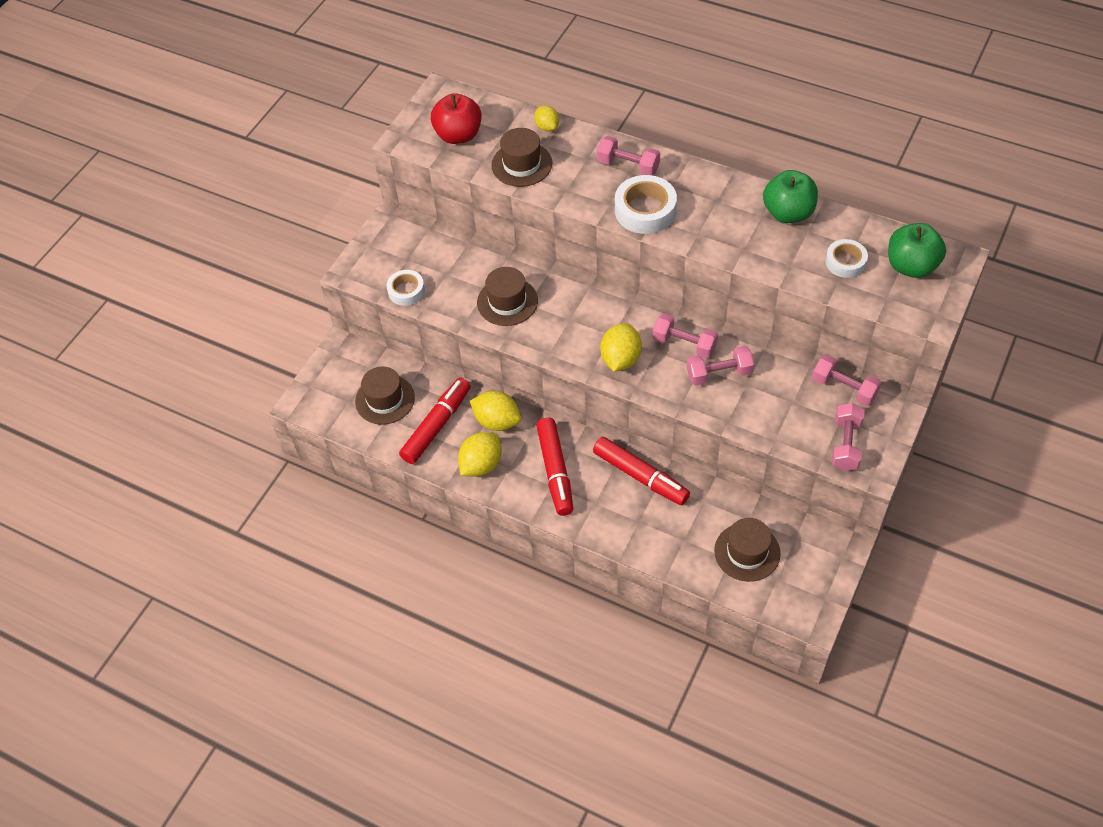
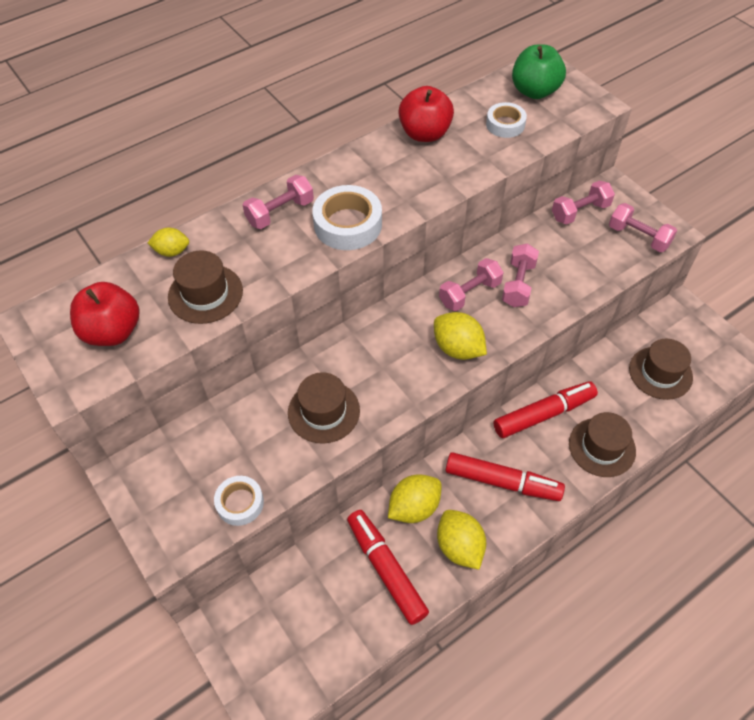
camera: 65 degrees left, 0 degrees up
brown hat [355,366,415,425] -> brown hat moved to [569,412,636,477]
green apple [763,170,818,223] -> red apple [398,86,454,142]

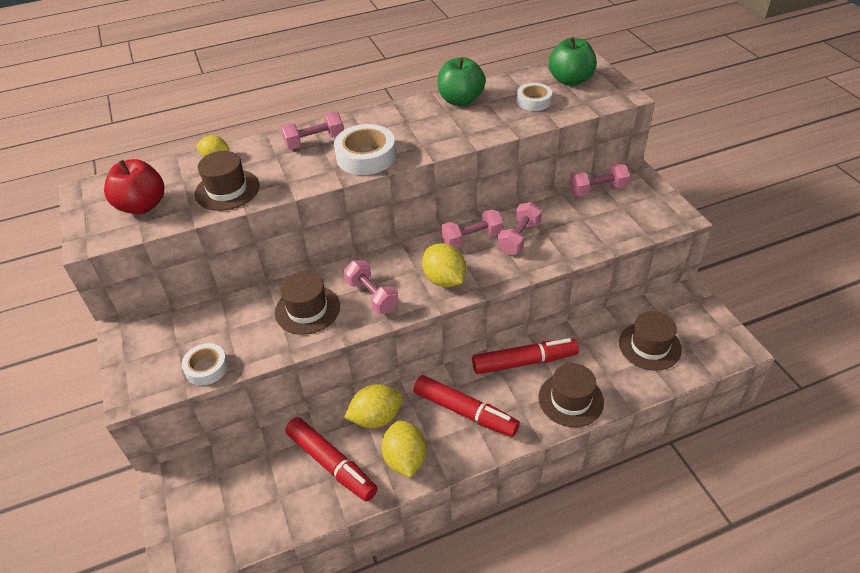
camera: 15 degrees right, 10 degrees down
red marker [347,510,429,625] -> red marker turned 150 degrees clockwise [285,417,378,502]
red apple [398,86,454,142] -> green apple [437,57,486,106]
pink dumbbell [609,203,677,252] -> pink dumbbell moved to [344,260,399,314]

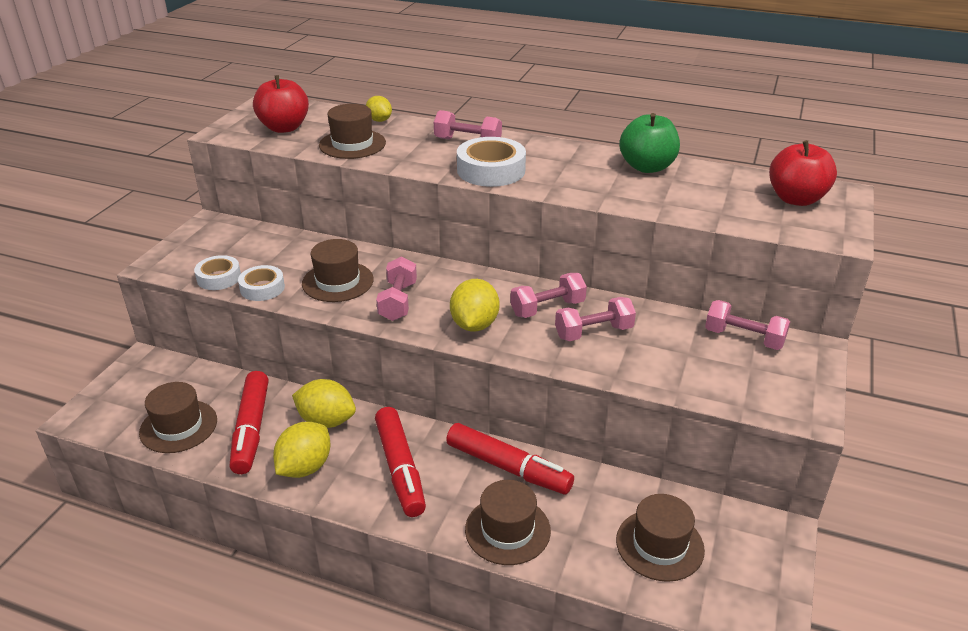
camera: 40 degrees right, 10 degrees down
pink dumbbell [441,209,503,248] -> pink dumbbell turned 45 degrees counterclockwise [510,273,587,318]
white tape [517,83,552,111] -> white tape moved to [238,265,285,301]
green apple [549,37,597,86] -> red apple [769,140,837,206]
none -> brown hat [139,382,217,453]

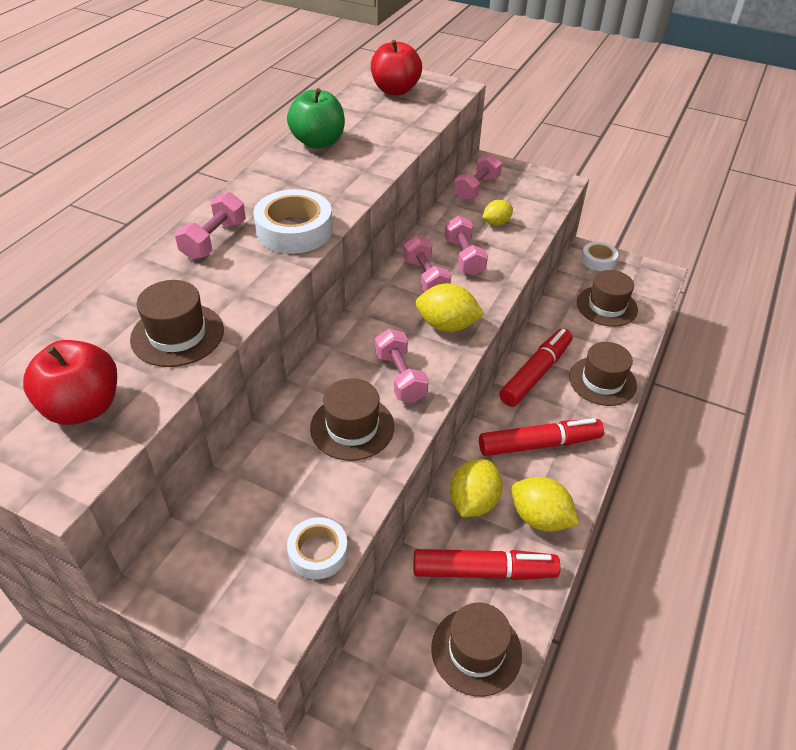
camera: 85 degrees left, 10 degrees up
white tape [238,265,285,301] -> white tape moved to [581,241,618,271]
yellow lemon [366,96,392,122] -> yellow lemon moved to [482,200,513,226]
pink dumbbell [376,256,417,321] -> pink dumbbell turned 60 degrees clockwise [375,329,429,403]

